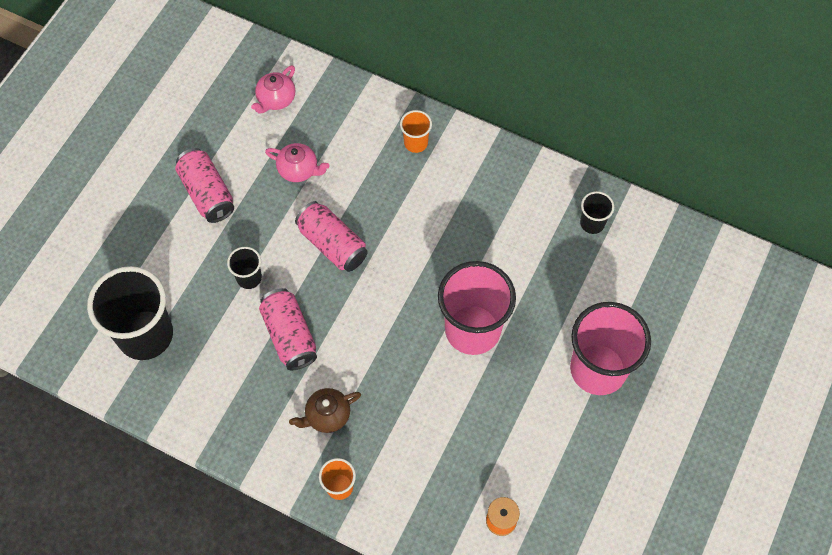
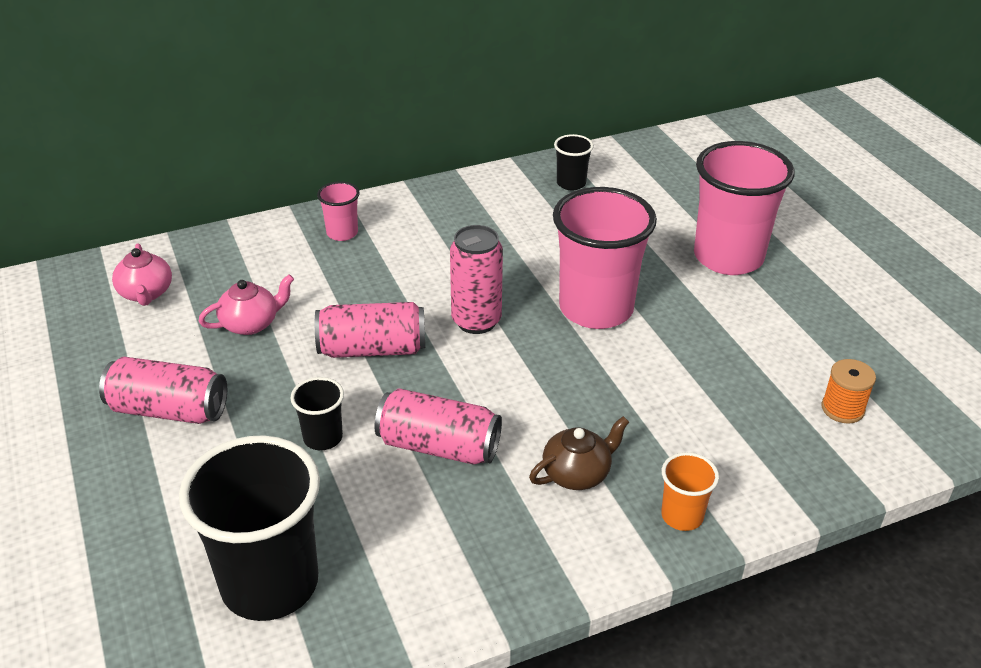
camera: 50 degrees left, 25 degrees down
brown teapot [289,388,361,433] -> brown teapot turned 135 degrees counterclockwise [529,416,629,490]
orange cup [400,110,432,153] -> pink cup [317,182,360,241]
none -> pink can [450,225,503,334]

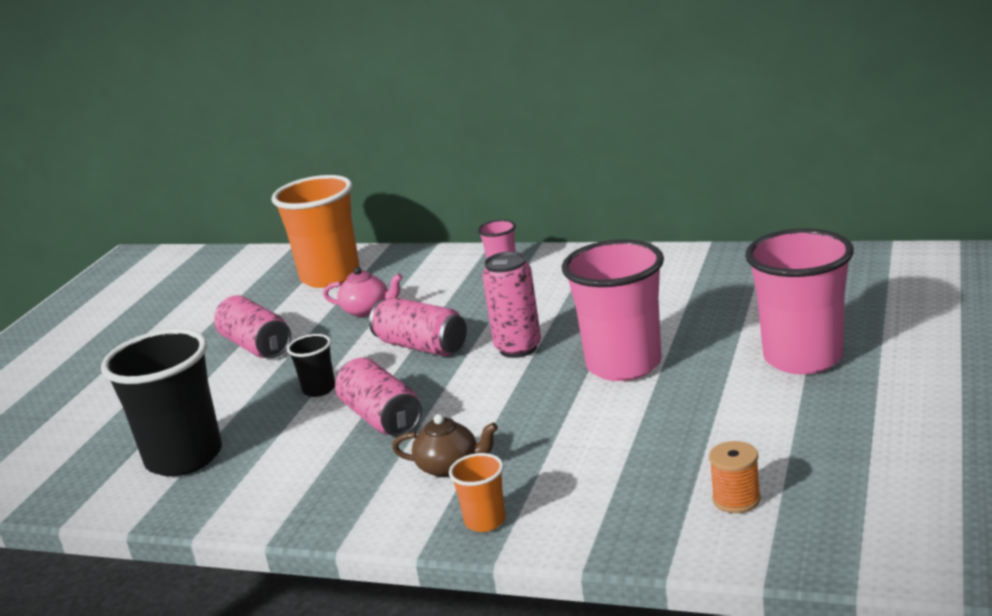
camera: 45 degrees right, 15 degrees down
pink teapot [112,243,172,306] -> orange cup [271,175,360,288]
black cup [554,134,594,190] -> none

